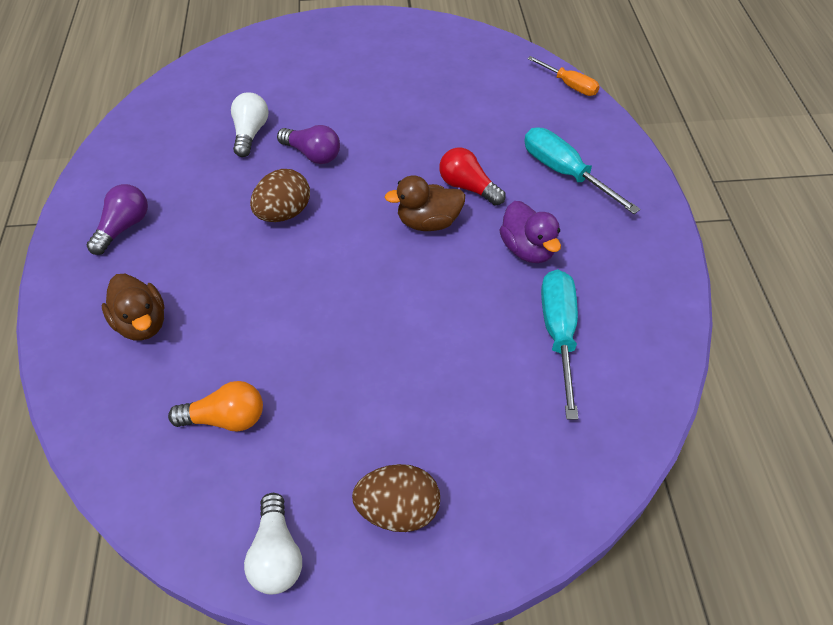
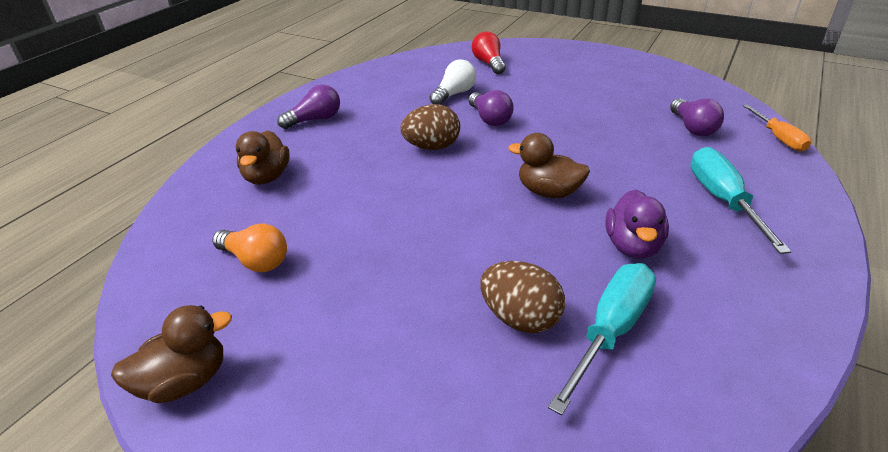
camera: 35 degrees right, 15 degrees down
white light bulb [244,493,302,594] -> brown duck [111,305,232,403]
brown egg [352,464,440,532] -> brown egg moved to [480,261,565,333]
red light bulb [439,148,505,206] -> red light bulb moved to [472,31,505,74]
none -> purple light bulb [670,98,724,136]

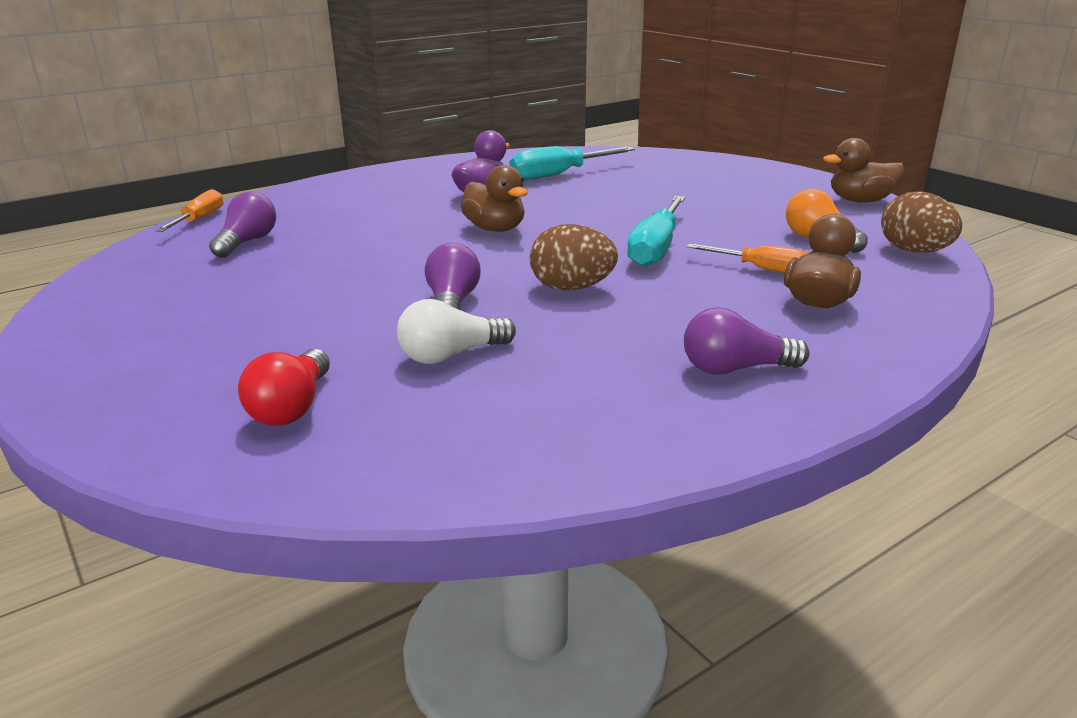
camera: 155 degrees left, 10 degrees down
brown egg [480,261,565,333] -> brown egg moved to [881,191,962,253]
turquoise screwdriver [690,147,792,254] -> turquoise screwdriver moved to [627,196,685,267]
none -> orange screwdriver [687,244,808,273]

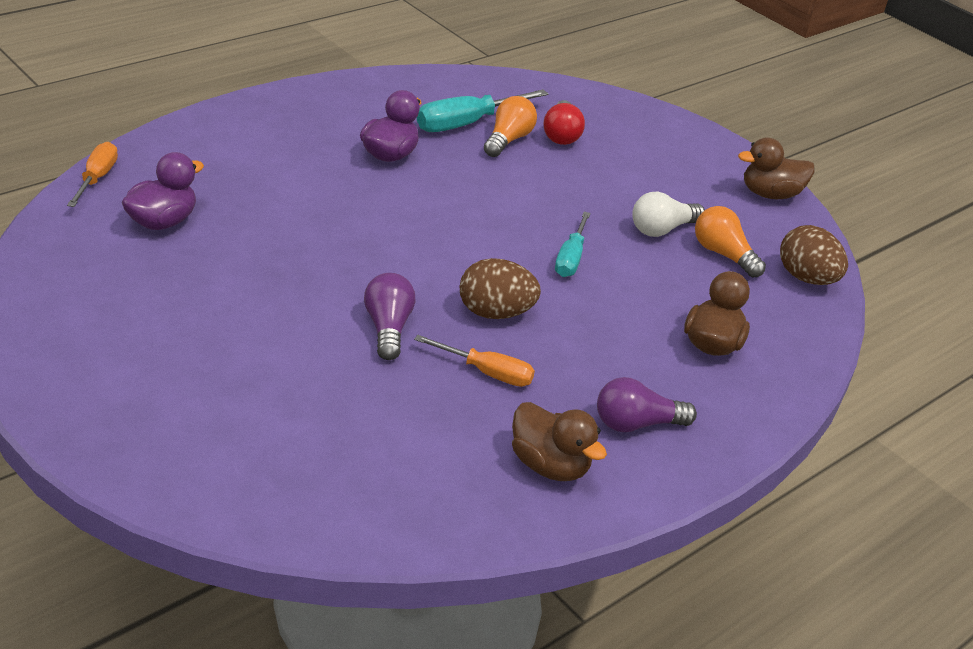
camera: 10 degrees left, 10 degrees up
purple light bulb [209,191,276,258] -> purple duck [122,152,204,230]
red light bulb [238,349,330,426] -> red light bulb moved to [544,100,585,145]
white light bulb [397,299,516,364] -> white light bulb moved to [633,192,705,237]
brown duck [461,165,528,232] -> brown duck moved to [512,402,607,481]
turquoise screwdriver [627,196,685,267] -> turquoise screwdriver [555,212,590,277], size x0.65
orange screwdriver [687,244,808,273] -> orange screwdriver moved to [414,335,535,387]
none -> orange light bulb [484,96,537,157]

